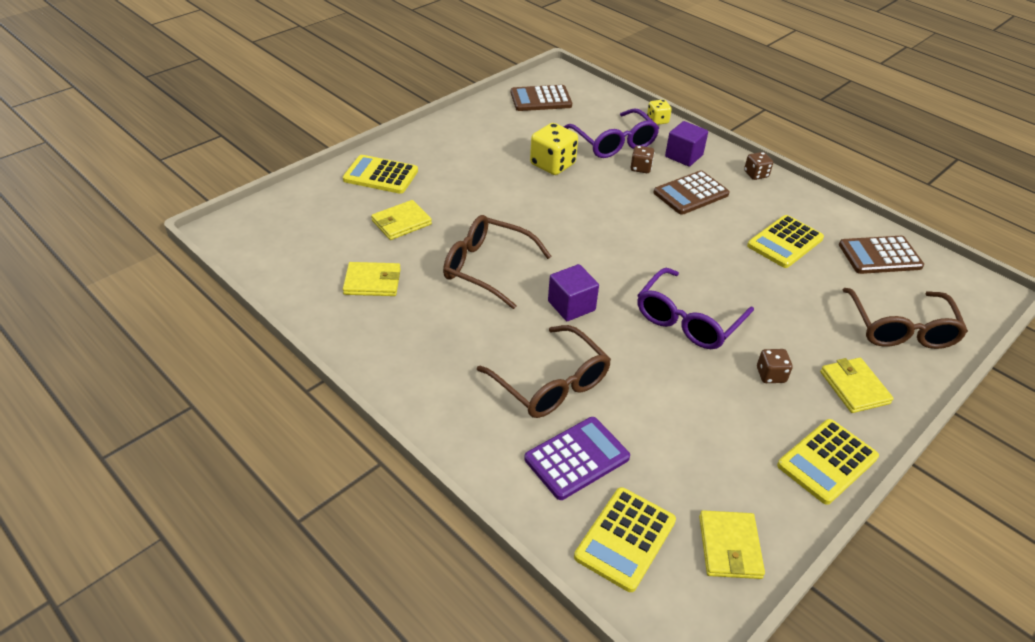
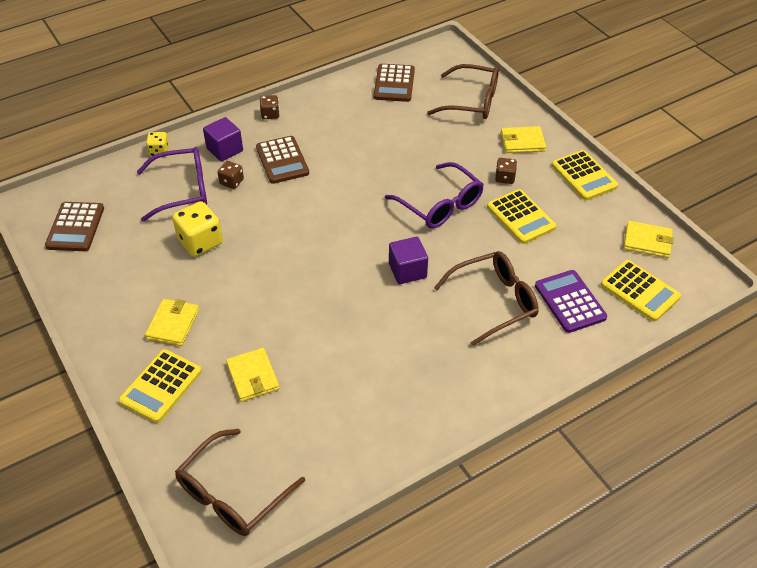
camera: 75 degrees left, 5 degrees up
yellow wallet [343,262,401,296] -> yellow wallet moved to [145,299,199,346]
brown glasses [443,215,552,309] -> brown glasses moved to [175,429,305,536]
yellow calculator [747,215,824,268] -> yellow calculator moved to [487,189,557,244]

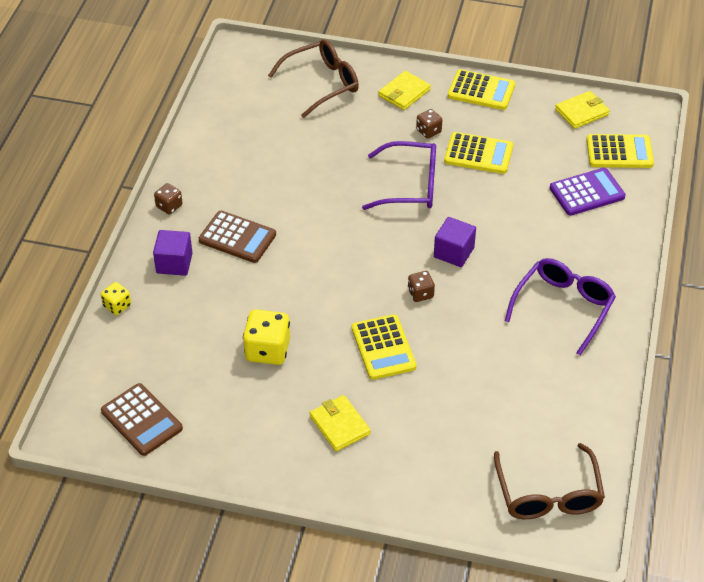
camera: 45 degrees left, 0 degrees up
yellow calculator [119,349,202,423] -> yellow calculator moved to [352,314,416,380]
purple glasses [137,147,207,221] -> purple glasses moved to [505,258,616,355]
brown dice [217,161,244,189] -> brown dice moved to [408,271,435,302]
yellow wallet [226,348,279,402] -> none
brown calculator [374,64,415,102] -> none
brown glasses [434,251,539,346] -> none
purple calculator [535,270,607,333] -> purple calculator turned 135 degrees clockwise [550,168,626,216]

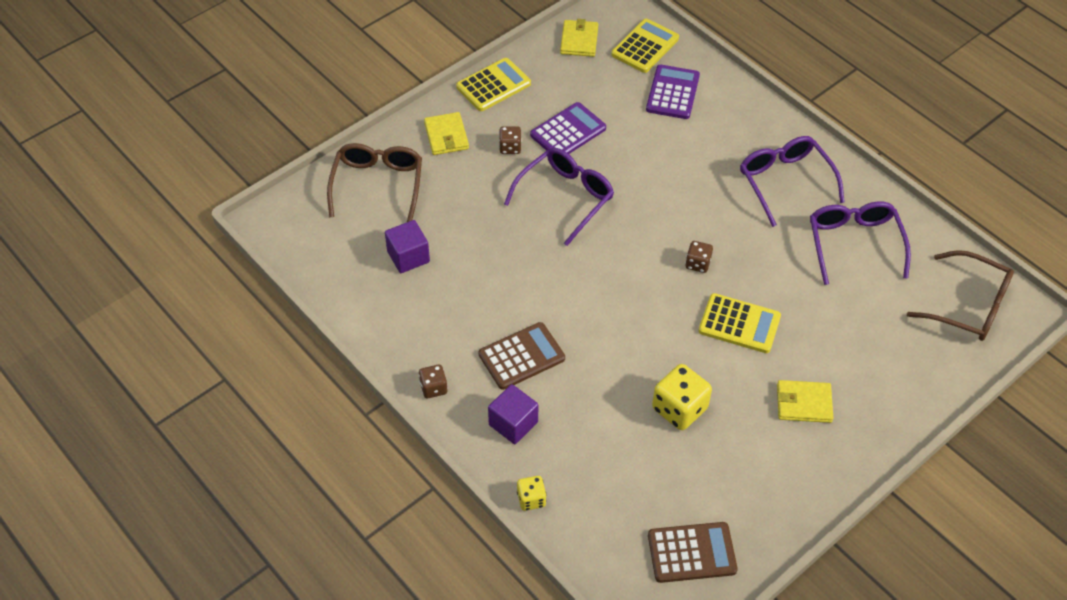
camera: 55 degrees left, 5 degrees up
purple cube [434,217,476,267] -> purple cube moved to [385,220,430,273]
yellow calculator [444,132,513,174] -> purple calculator [530,102,606,154]
none -> purple glasses [810,202,911,285]

